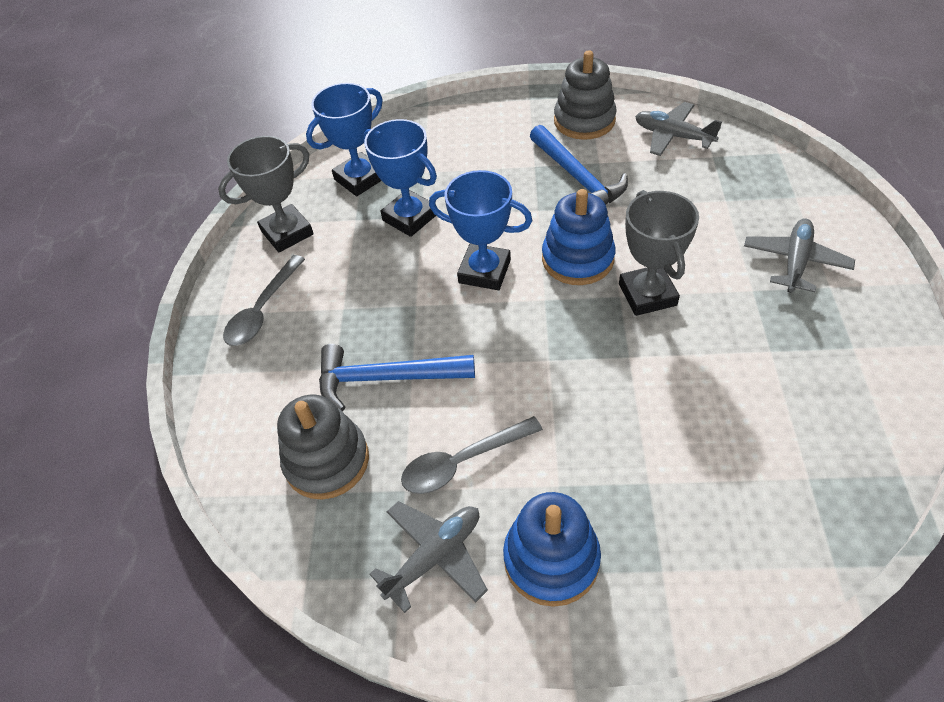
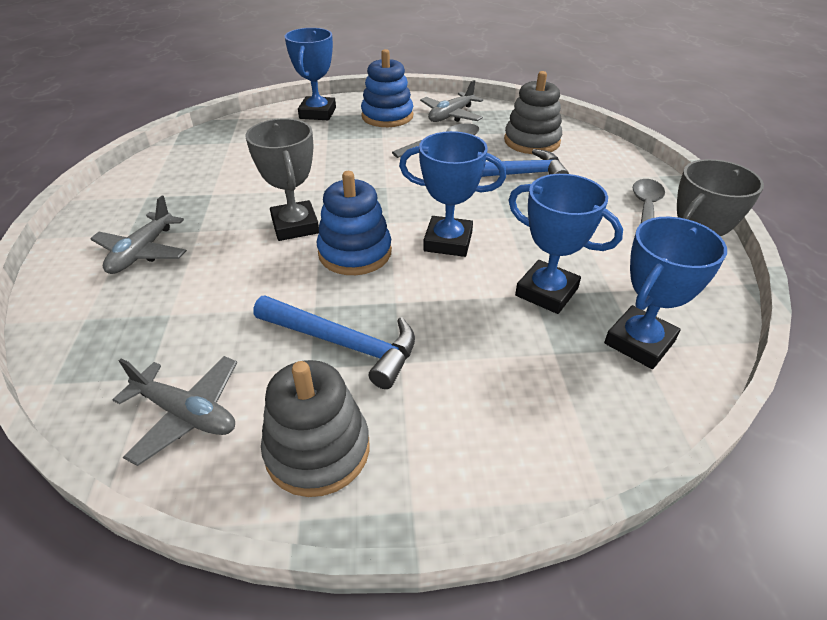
camera: 170 degrees right, 10 degrees down
blue hammer [530,125,628,204] -> blue hammer turned 150 degrees clockwise [253,296,415,389]
none -> blue trophy [285,28,336,120]

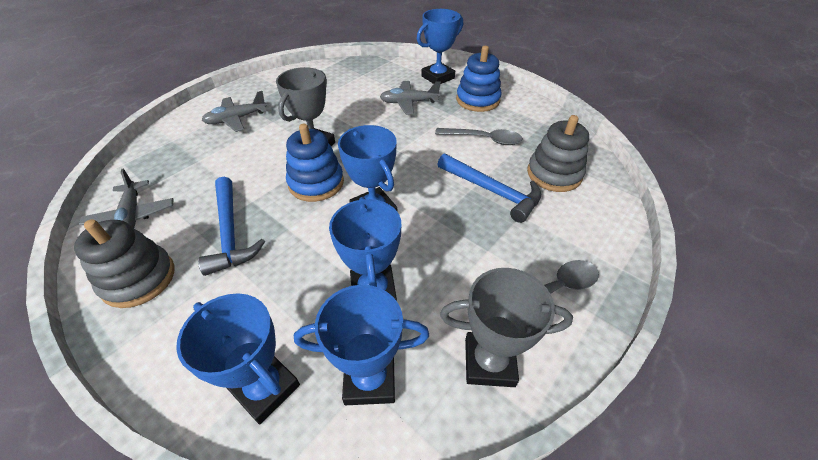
camera: 45 degrees right, 5 degrees up
grey plane [420,80,483,122] -> grey plane moved to [380,81,441,115]
none -> blue trophy [176,293,300,424]

